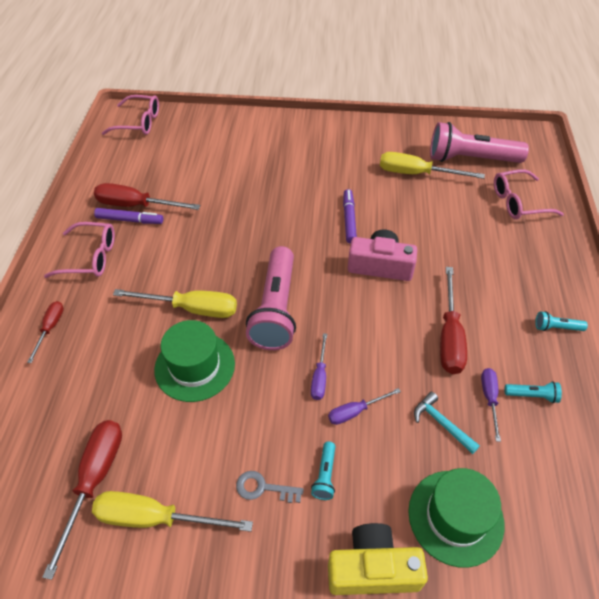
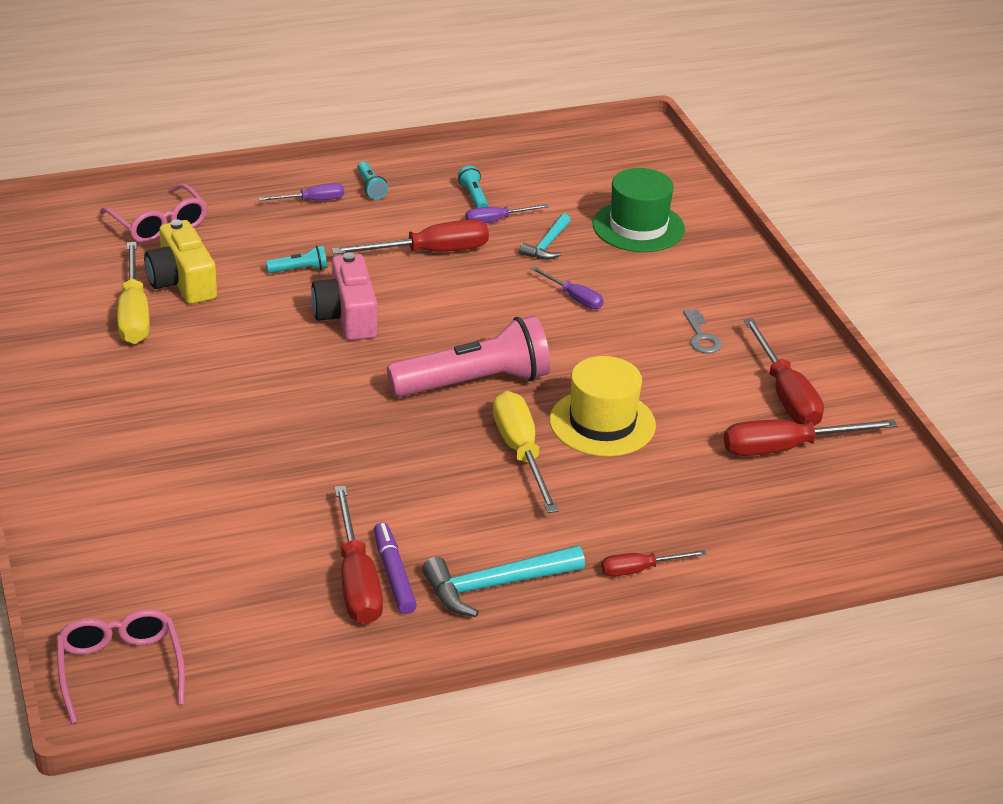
camera: 115 degrees left, 15 degrees down
pink glasses [44,222,115,278] -> turquoise hammer [422,545,585,617]
yellow screwdriver [92,491,253,532] -> red screwdriver [744,318,824,426]
green hat [154,320,235,402] -> yellow hat [550,356,656,456]
purple screwdriver [311,333,327,400] -> purple screwdriver moved to [258,183,344,201]
turquoise flashlight [311,441,336,500] -> turquoise flashlight moved to [266,245,327,273]
yellow camera [328,523,428,595] -> yellow camera moved to [144,219,217,304]
purple marker [343,189,357,243] -> none
pink flashlight [430,122,529,163] -> none

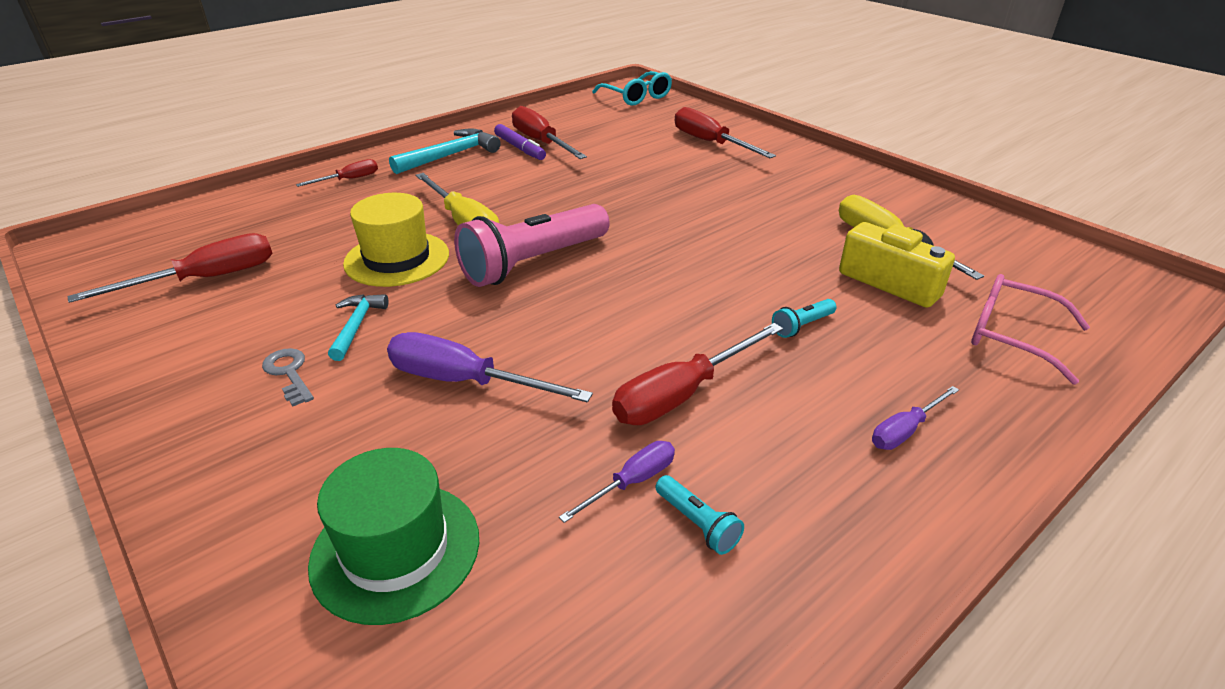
camera: 160 degrees right, 0 degrees up
pink glasses [56,609,185,724] -> turquoise glasses [592,71,672,106]
pink camera [311,252,377,340] -> none
turquoise flashlight [357,162,388,199] -> none
turquoise hammer [519,213,571,260] -> turquoise hammer moved to [328,294,389,361]
purple screwdriver [530,266,604,309] -> purple screwdriver [387,332,593,402], size x1.78
red screwdriver [744,318,824,426] -> red screwdriver moved to [675,107,776,158]

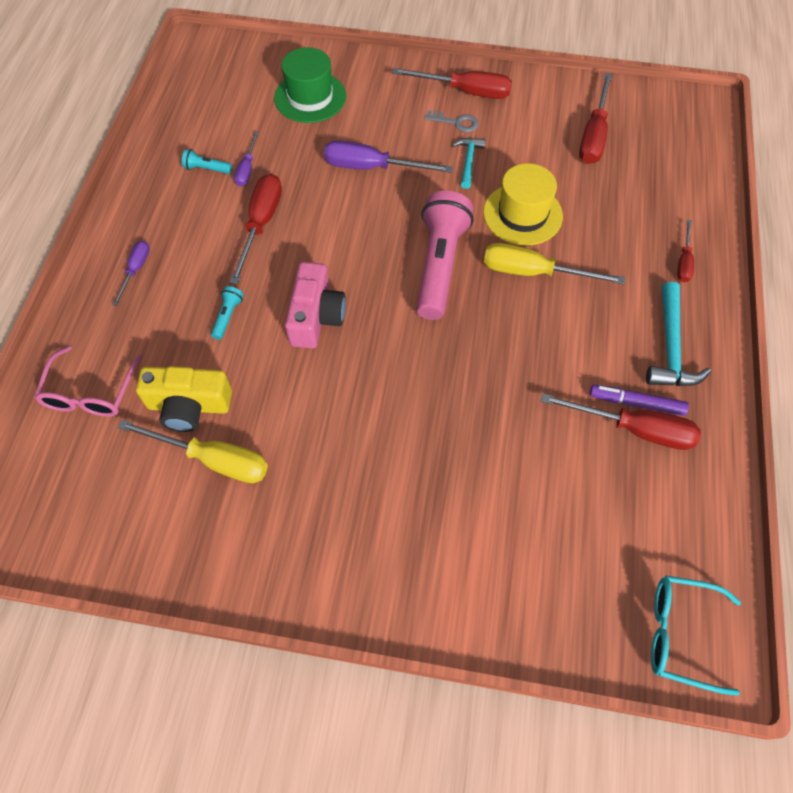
camera: 140 degrees right, 25 degrees up
turquoise hammer [328,294,389,361] -> turquoise hammer turned 135 degrees counterclockwise [452,138,485,189]
purple screwdriver [387,332,593,402] -> purple screwdriver turned 150 degrees counterclockwise [324,140,453,173]
red screwdriver [675,107,776,158] -> red screwdriver moved to [392,68,512,99]
pink glasses [971,274,1090,384] -> pink glasses turned 105 degrees clockwise [34,346,142,417]
none -> pink camera [285,262,346,349]

